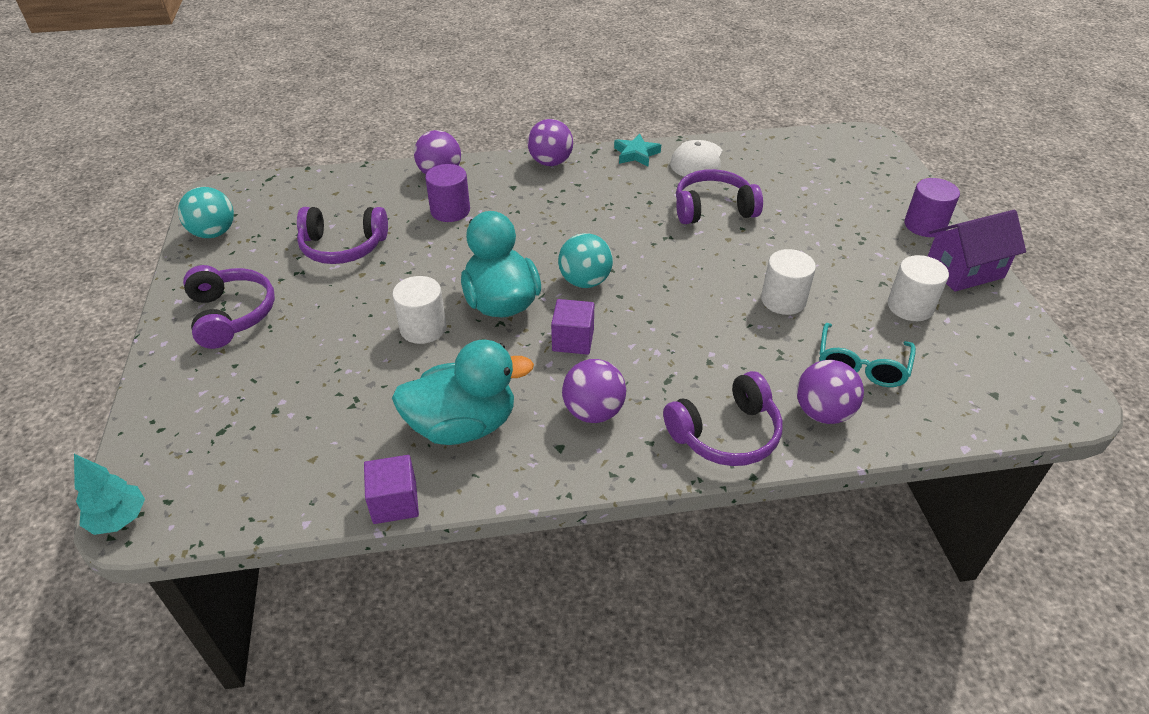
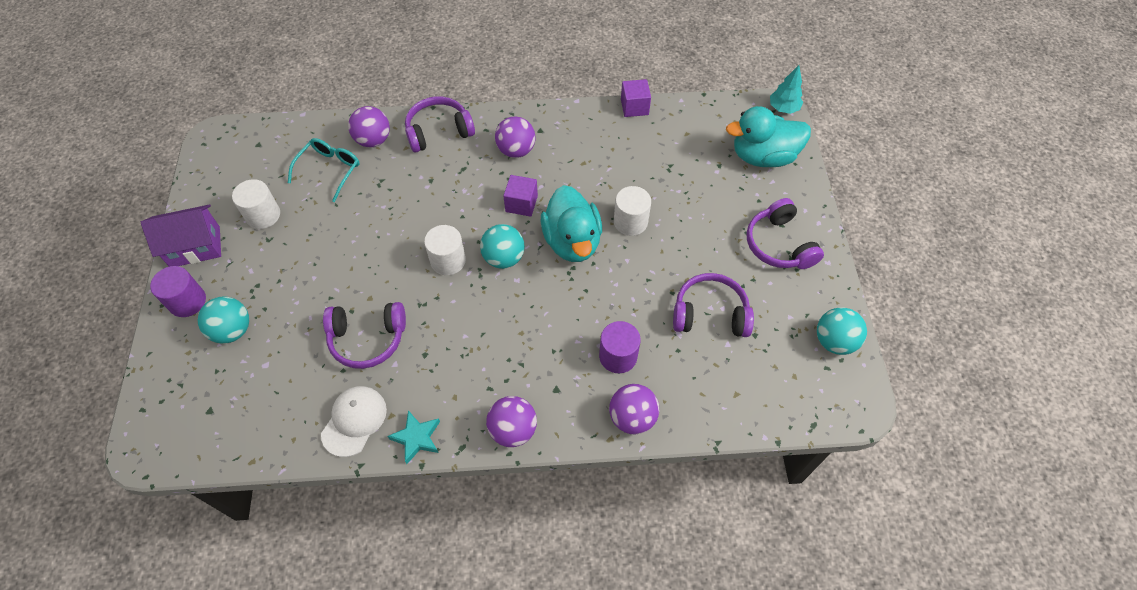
camera: 175 degrees left, 15 degrees up
turquoise duck [392,340,534,445] -> turquoise duck moved to [726,106,811,167]
white cylinder [761,249,816,315] -> white cylinder moved to [424,225,466,275]
none -> turquoise ball [198,296,249,344]

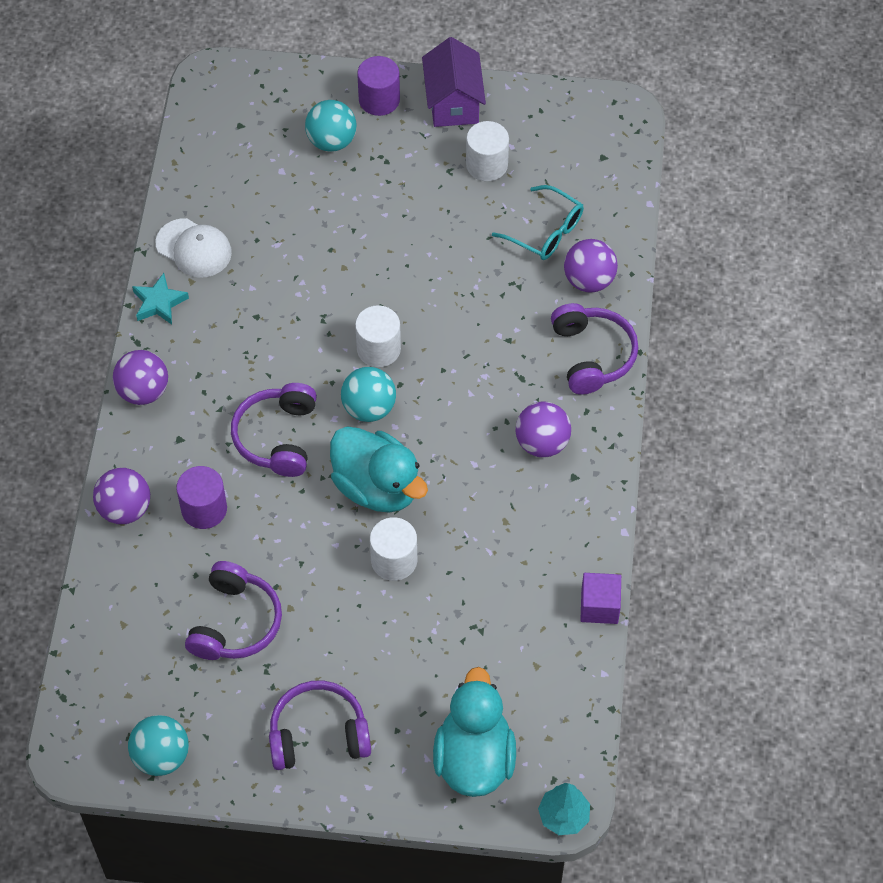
camera: 100 degrees right, 0 degrees up
purple headphones [323,302,406,369] -> purple headphones moved to [231,383,317,477]
purple cube [503,175,538,217] -> none
turquoise duck [541,185,602,262] -> turquoise duck turned 135 degrees counterclockwise [330,426,428,513]

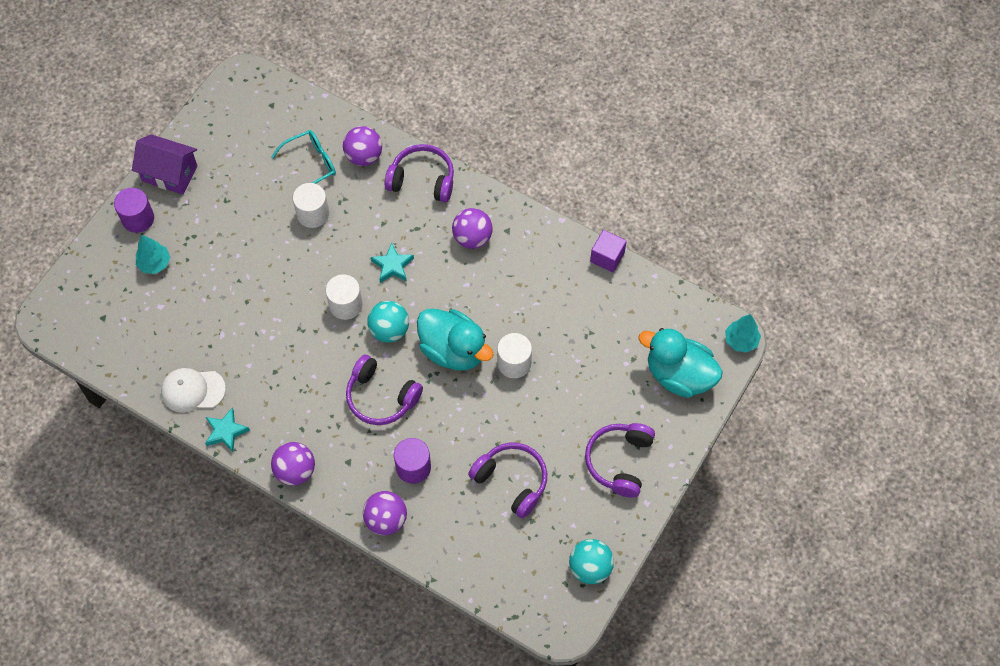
camera: 65 degrees left, 5 degrees up
white cap [155,218,232,278] -> white cap turned 150 degrees counterclockwise [161,368,226,413]
turquoise ball [305,100,357,152] -> turquoise tree [136,235,171,274]
turquoise duck [330,426,428,513] -> turquoise duck turned 60 degrees clockwise [417,309,494,370]
white cylinder [466,121,509,181] -> white cylinder moved to [293,183,329,228]
none -> turquoise star [371,243,414,283]

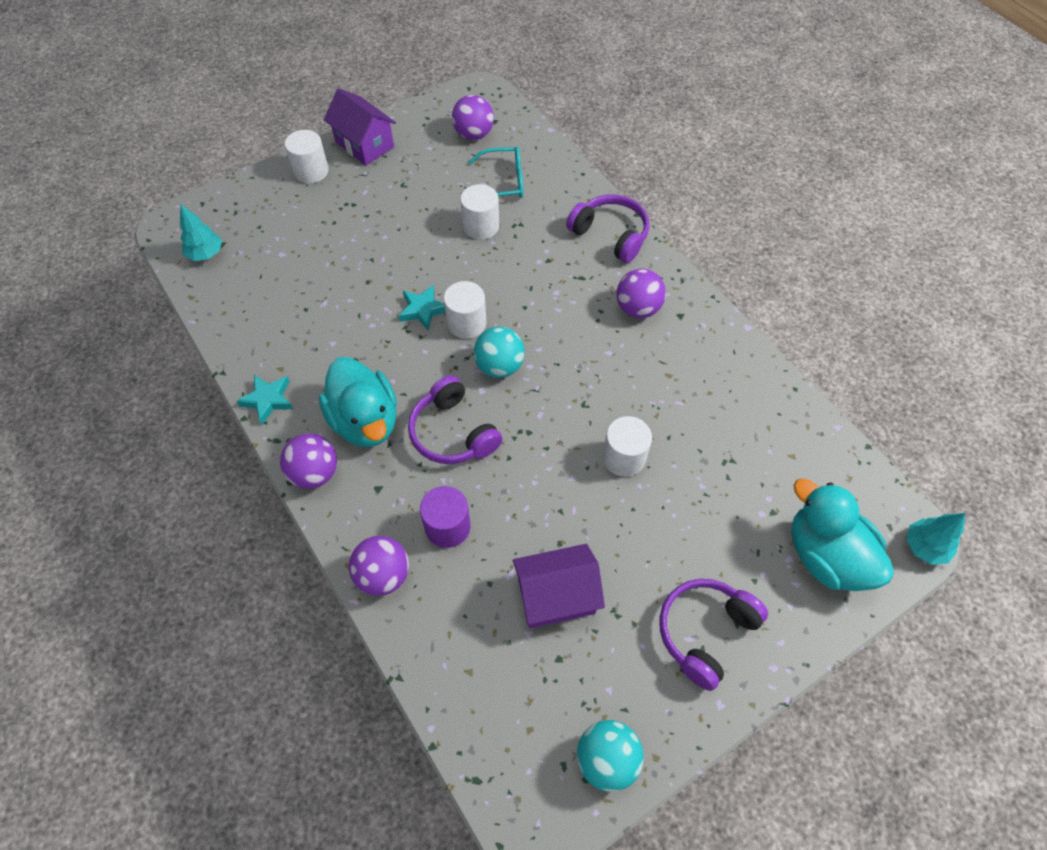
camera: 25 degrees right, 5 degrees down
purple cylinder [114,188,154,233] -> white cylinder [285,130,329,183]
turquoise tree [136,235,171,274] -> turquoise tree moved to [180,204,222,261]
white cap [161,368,226,413] -> none
purple ball [343,126,382,166] -> purple ball moved to [452,95,494,140]
turquoise star [371,243,414,283] -> turquoise star moved to [398,285,445,331]
turquoise duck [417,309,494,370] -> turquoise duck moved to [319,357,397,447]
purple headphones [468,442,547,518] -> purple house [513,544,605,628]
purple cube [590,230,627,272] -> none

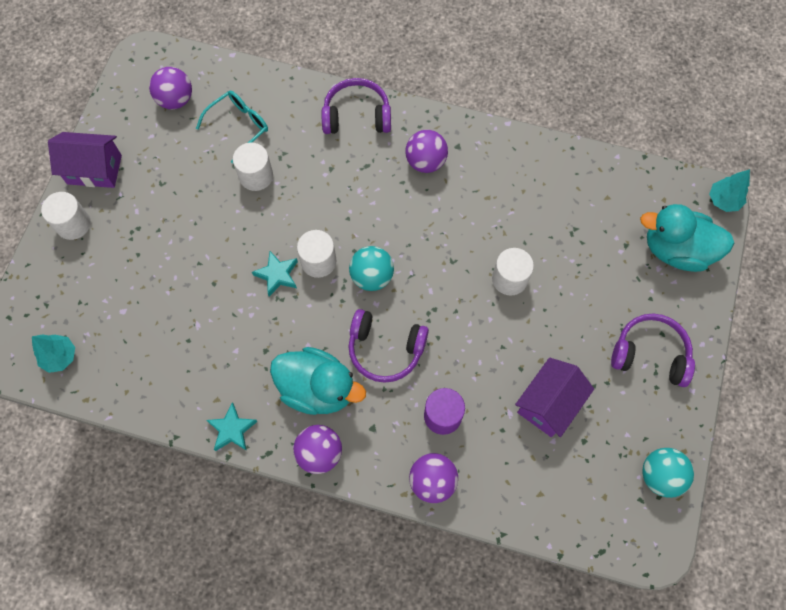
camera: 40 degrees left, 10 degrees up
purple headphones [659,579,768,691] -> purple headphones turned 105 degrees clockwise [611,314,695,387]

